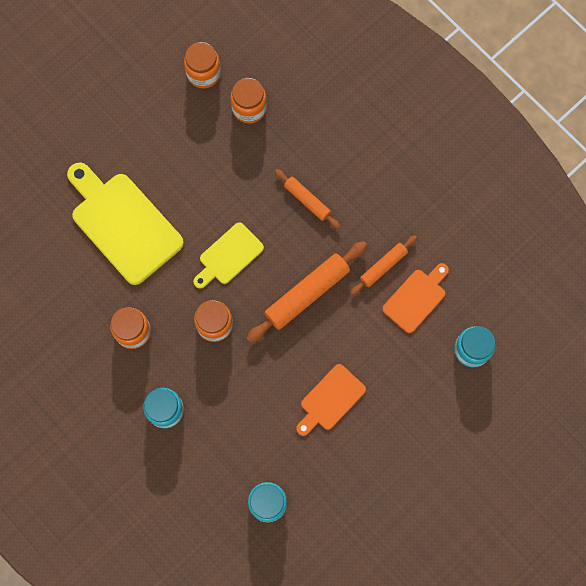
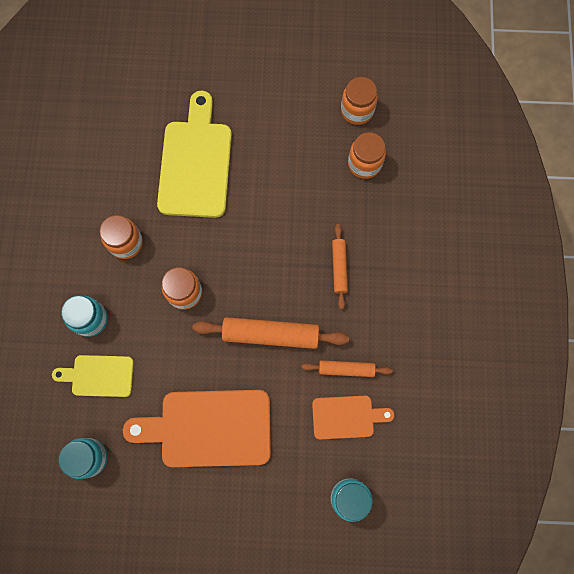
camera: 45 degrees right, 0 degrees up
yellow cutting board [193,222,264,289] -> yellow cutting board moved to [52,355,134,397]
orange cutting board [296,364,366,436] -> orange cutting board [123,390,271,467], size x1.80

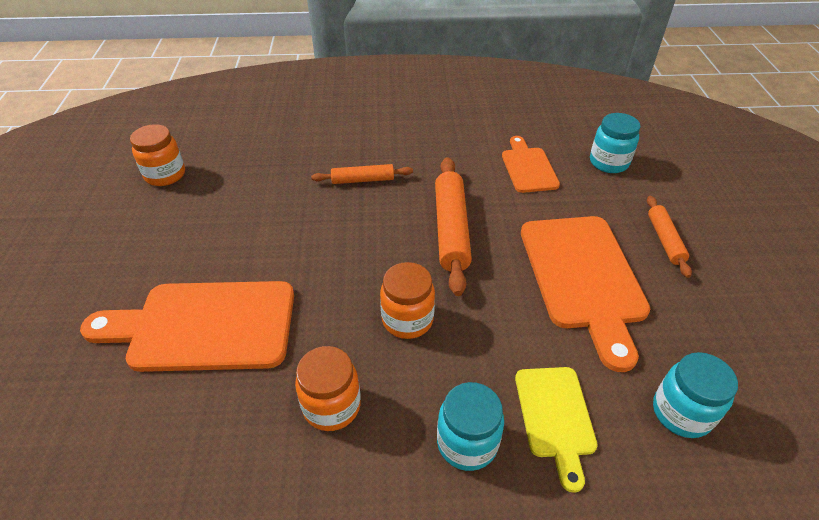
camera: 95 degrees left, 30 degrees down
yellow cutting board [157,91,232,218] -> orange cutting board [80,281,294,372]
orange rolling pin [302,360,393,377] -> orange rolling pin moved to [647,196,692,278]
orange jar [348,132,386,179] -> none

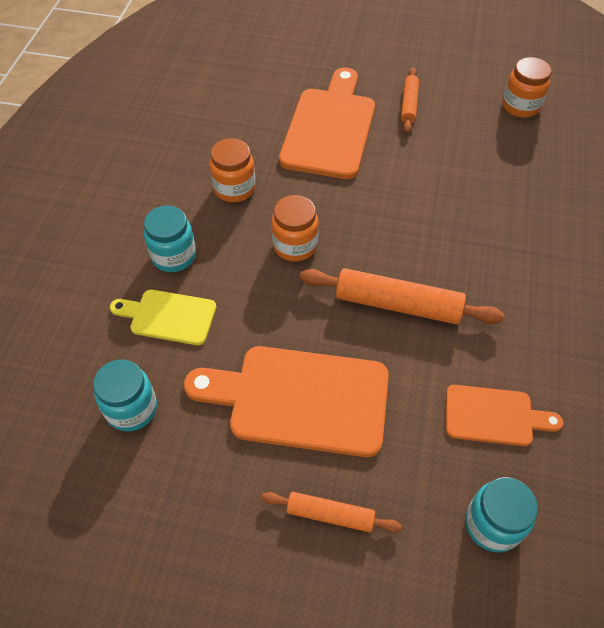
camera: 105 degrees right, 10 degrees up
orange rolling pin [311,164,413,184] -> orange rolling pin moved to [401,68,419,133]

